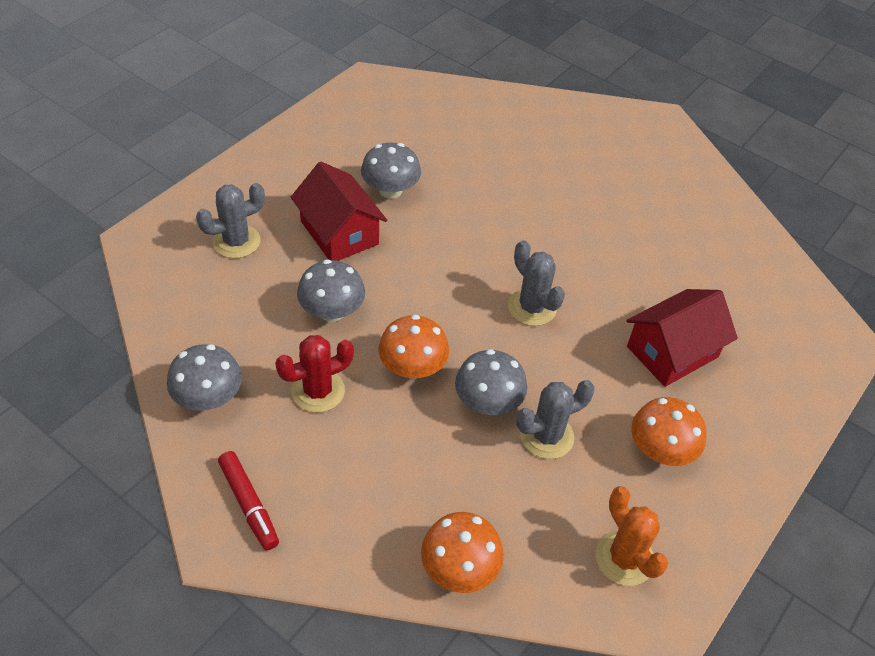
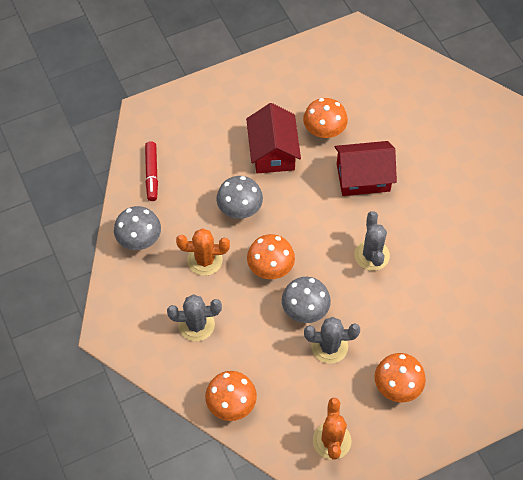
camera: 30 degrees right, 10 degrees up
grey cactus [196,183,265,259] -> grey cactus moved to [167,294,222,341]
red marker [218,451,279,550] -> red marker moved to [145,141,158,201]
red cactus [275,335,354,413] -> orange cactus [176,228,230,276]
grey mushroom [361,143,421,199] -> orange mushroom [303,98,348,138]
red house [626,289,738,387] -> red house moved to [335,141,397,196]

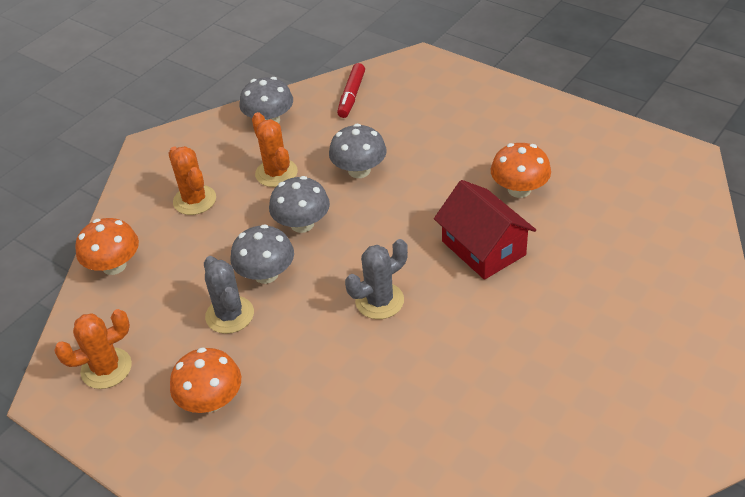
camera: 65 degrees right, 15 degrees down
red marker [145,141,158,201] -> red marker turned 45 degrees counterclockwise [337,63,365,118]
grey cactus [167,294,222,341] -> orange cactus [168,146,216,215]
red house [246,103,301,173] -> none
orange mushroom [247,234,295,279] -> grey mushroom [269,176,330,233]

